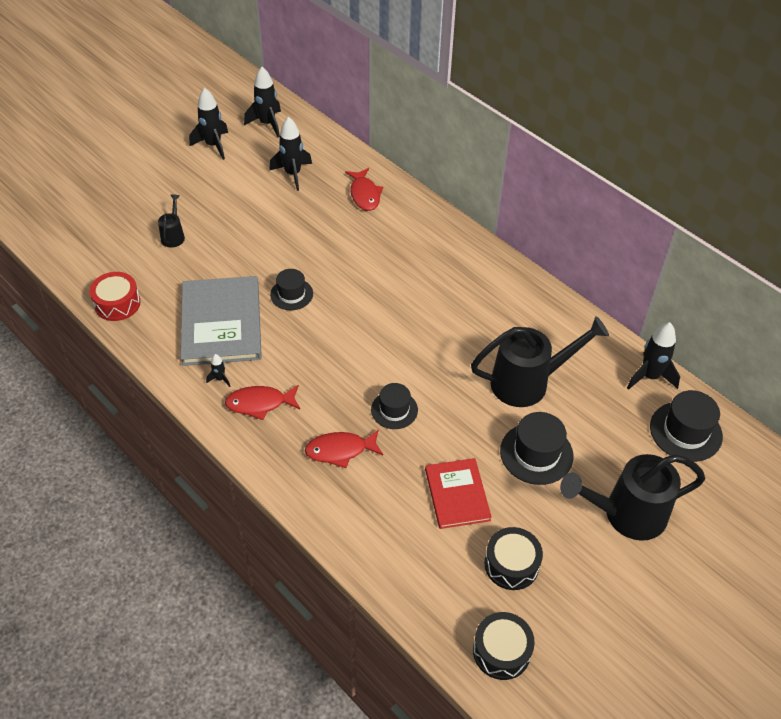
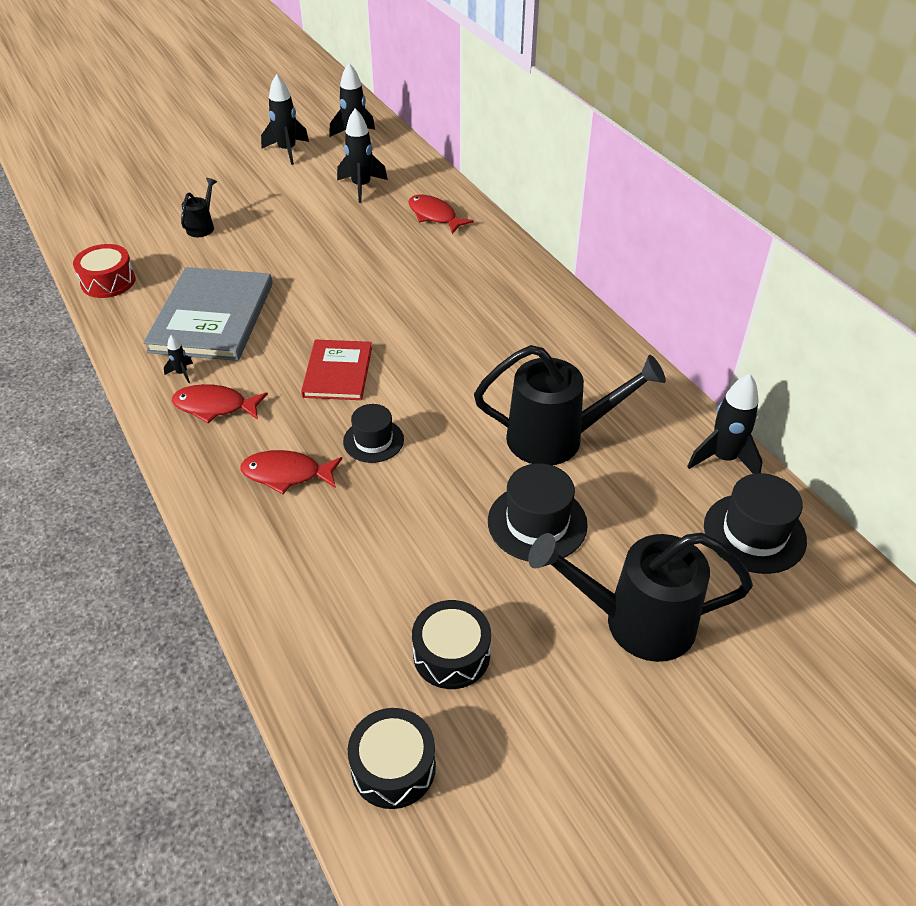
camera: 15 degrees right, 5 degrees down
black hat [270,269,313,310] -> none
red fish [345,168,383,211] -> red fish turned 135 degrees clockwise [408,195,474,234]
red book [425,458,492,529] -> red book moved to [301,339,372,400]

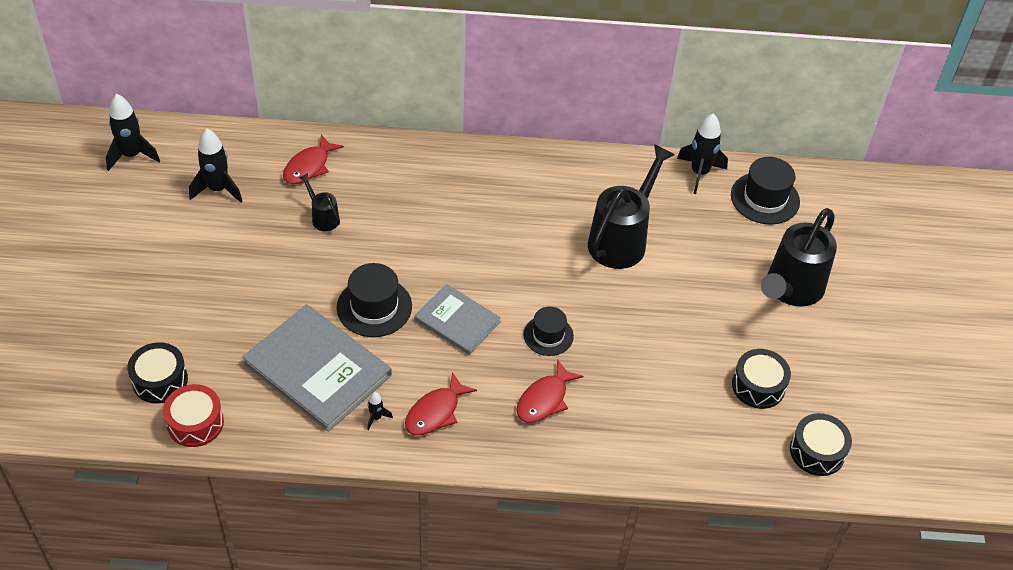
camera: 60 degrees left, 5 degrees up
black watering can [181,178,217,237] -> black watering can moved to [299,173,340,231]
black rocket [261,74,309,165] -> none
red book [301,339,372,400] -> grey book [414,284,501,355]
red fish [408,195,474,234] -> red fish turned 45 degrees counterclockwise [283,134,344,184]
black hat [488,463,588,562] -> black hat moved to [337,263,412,337]
none -> black drum [127,342,188,403]

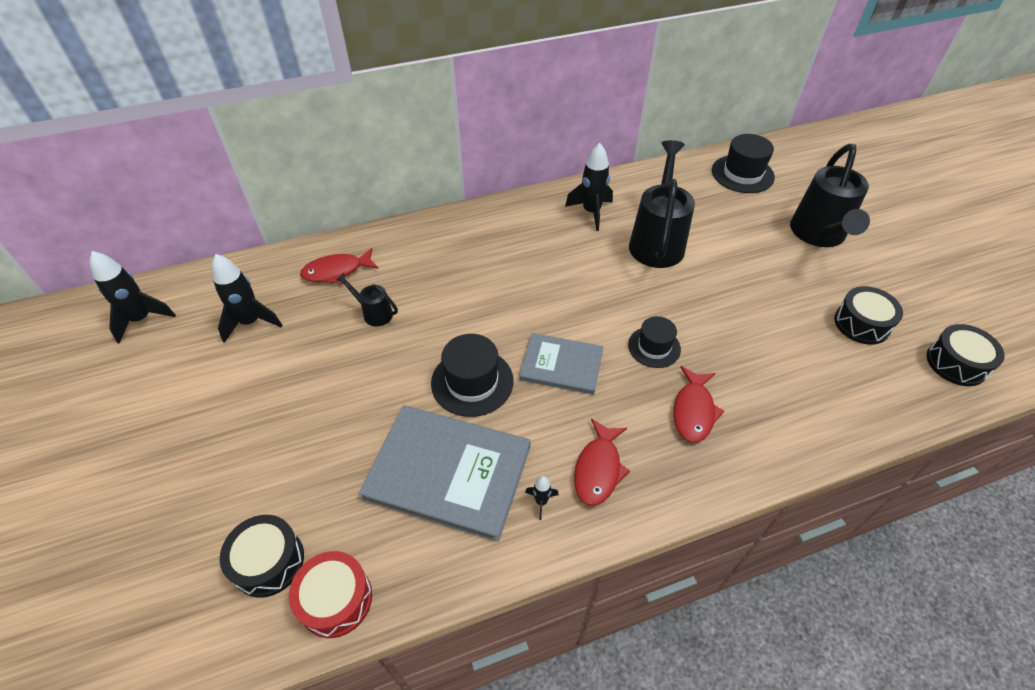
camera: 20 degrees left, 0 degrees up
red fish [283,134,344,184] -> red fish turned 60 degrees clockwise [300,248,378,284]
black rocket [677,113,728,194] -> black rocket moved to [565,143,613,231]

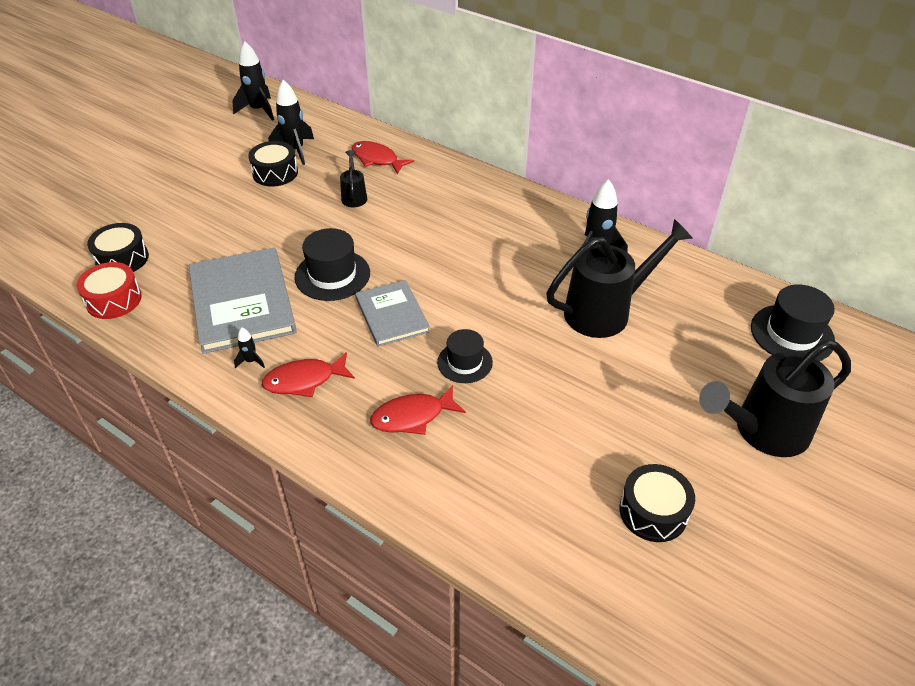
camera: 55 degrees right, 5 degrees down
black drum [927,324,1005,386] -> black drum moved to [248,141,298,187]

